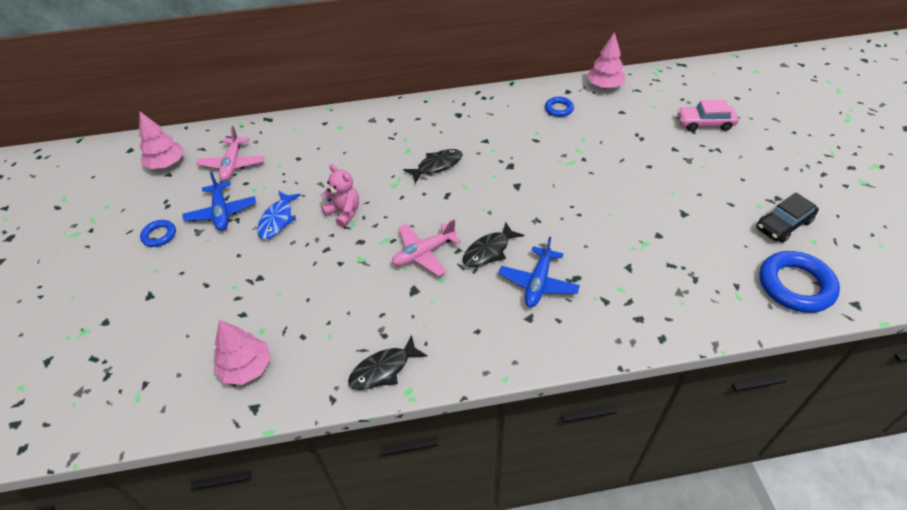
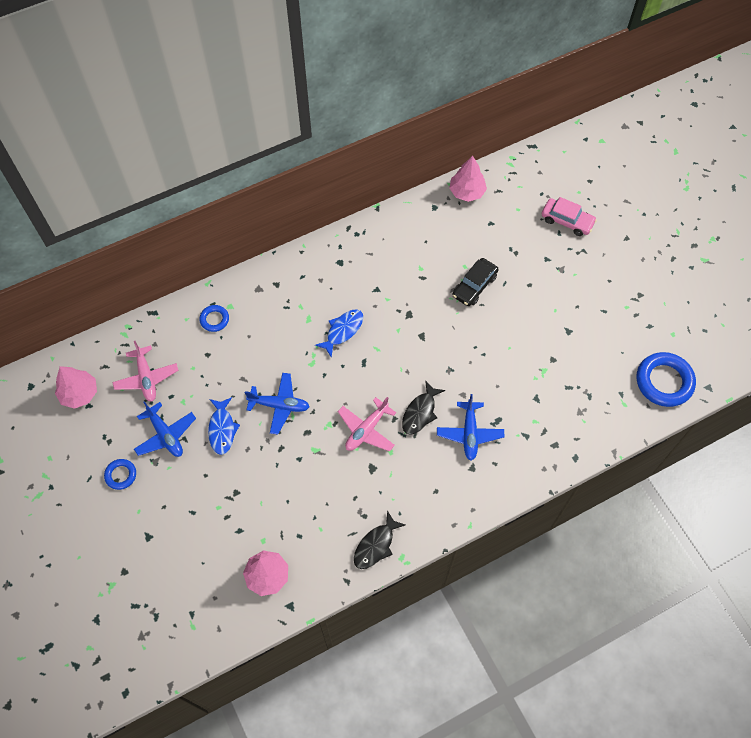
camera: 20 degrees left, 15 degrees up
pink teddy bear [321,164,359,227] -> blue plane [245,373,310,435]
black fish [403,149,463,183] -> blue fish [315,309,363,358]
blue ring [545,97,574,117] -> blue ring moved to [199,305,229,332]
pink car [677,100,739,131] -> pink car turned 135 degrees counterclockwise [542,197,597,236]
black car [756,193,819,243] -> black car moved to [452,258,499,306]

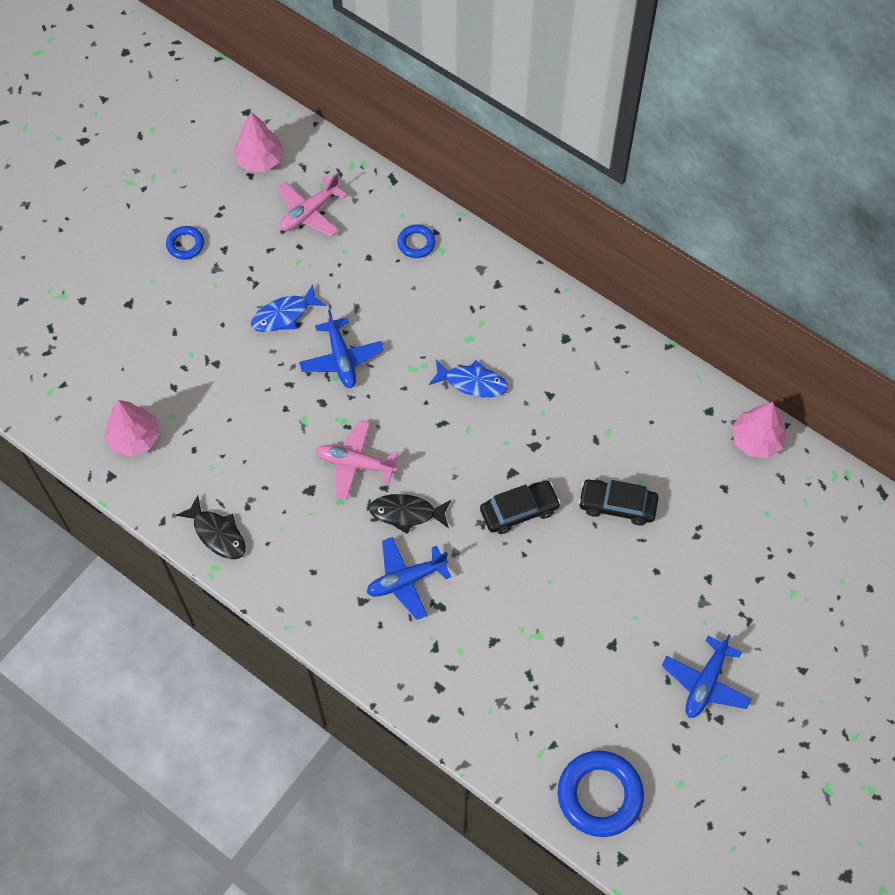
camera: 65 degrees right, 0 degrees up
blue plane [134,401,196,457] -> blue plane moved to [662,634,752,718]
black fish [354,511,405,569] -> black fish turned 150 degrees counterclockwise [176,495,246,559]
pink car [542,197,597,236] -> none
none -> black car [480,481,561,534]

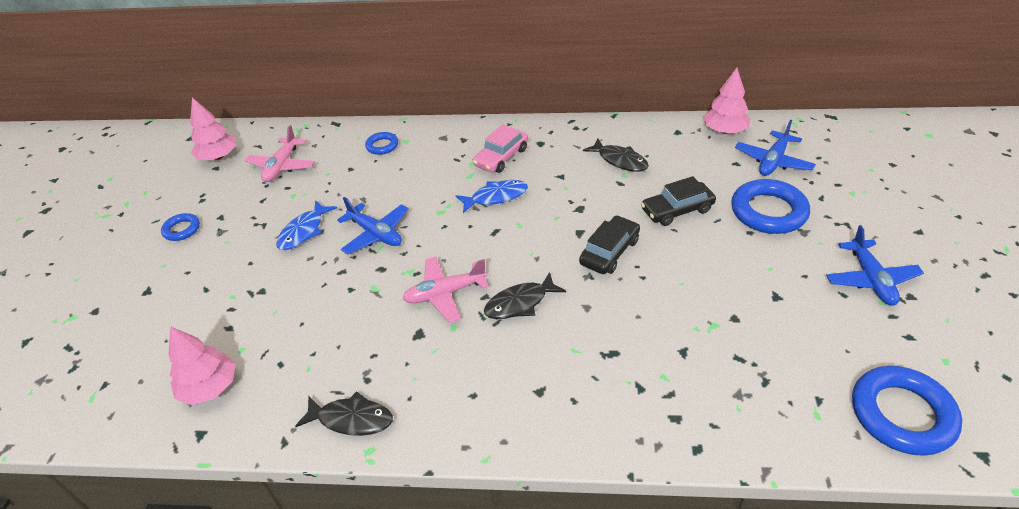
camera: 30 degrees left, 20 degrees down
blue plane [367,537,451,620] -> blue plane moved to [735,120,816,176]
none -> pink car [473,124,528,173]
none -> black fish [583,139,649,172]
none -> blue ring [731,179,810,234]

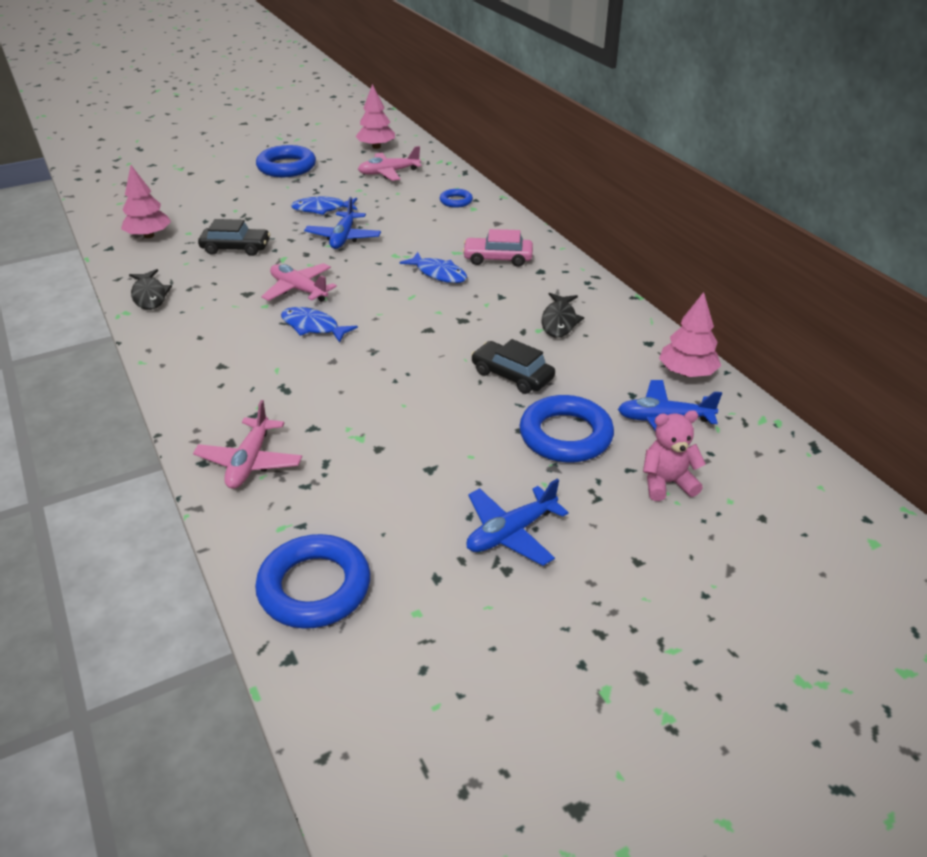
camera: 55 degrees right, 5 degrees down
blue ring [161,213,200,241] -> blue ring [256,145,316,177], size x1.91
black fish [484,272,566,319] -> blue fish [281,307,358,343]
black car [579,215,640,274] -> black car moved to [198,219,270,256]
none -> pink plane [193,400,302,489]
none -> pink teddy bear [643,410,706,501]

